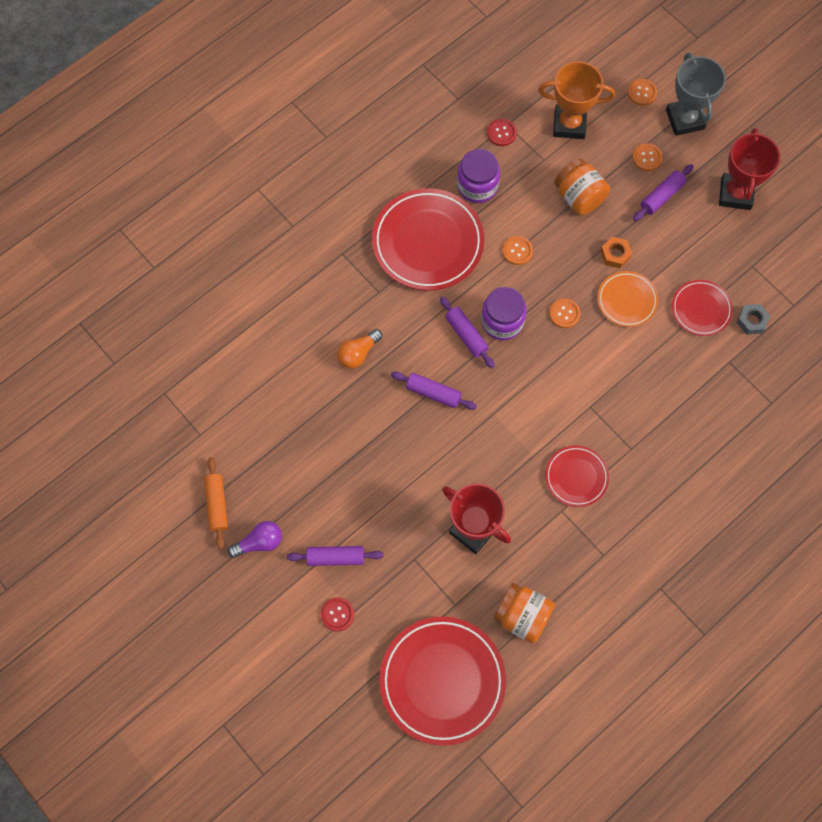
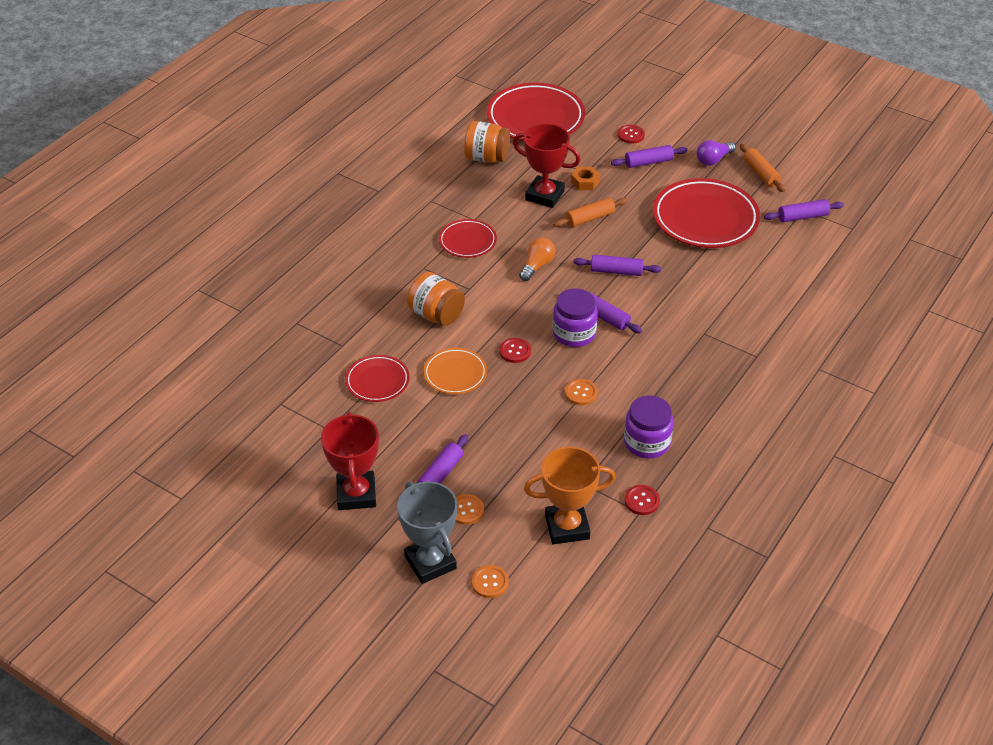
camera: 165 degrees right, 25 degrees down
orange light bulb [337,329,382,369] -> orange light bulb moved to [519,237,555,281]
red plate [372,188,484,291] -> red plate moved to [653,178,760,248]
orange button [549,298,581,328] -> red button [499,338,531,363]
orange jar [554,159,610,215] -> orange jar moved to [407,272,465,326]
orange nut [600,237,632,268] -> orange nut moved to [571,167,600,190]
grey nut [736,304,770,335] -> none
none -> orange rolling pin [553,198,627,227]
none -> purple rolling pin [764,199,844,222]

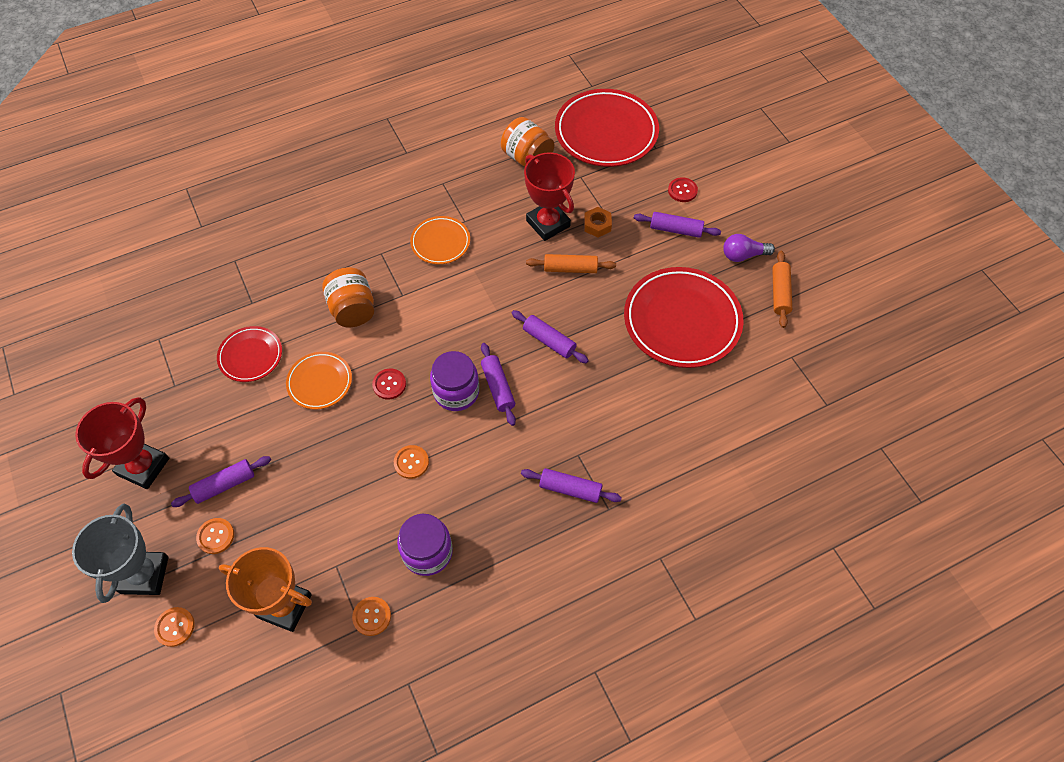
camera: 30 degrees right, 15 degrees up
red plate [439,219,497,258] -> orange plate [410,216,470,264]
orange light bulb [519,237,555,281] -> none
red button [624,485,660,515] -> orange button [352,597,391,636]
purple rolling pin [764,199,844,222] -> purple rolling pin moved to [521,468,622,503]

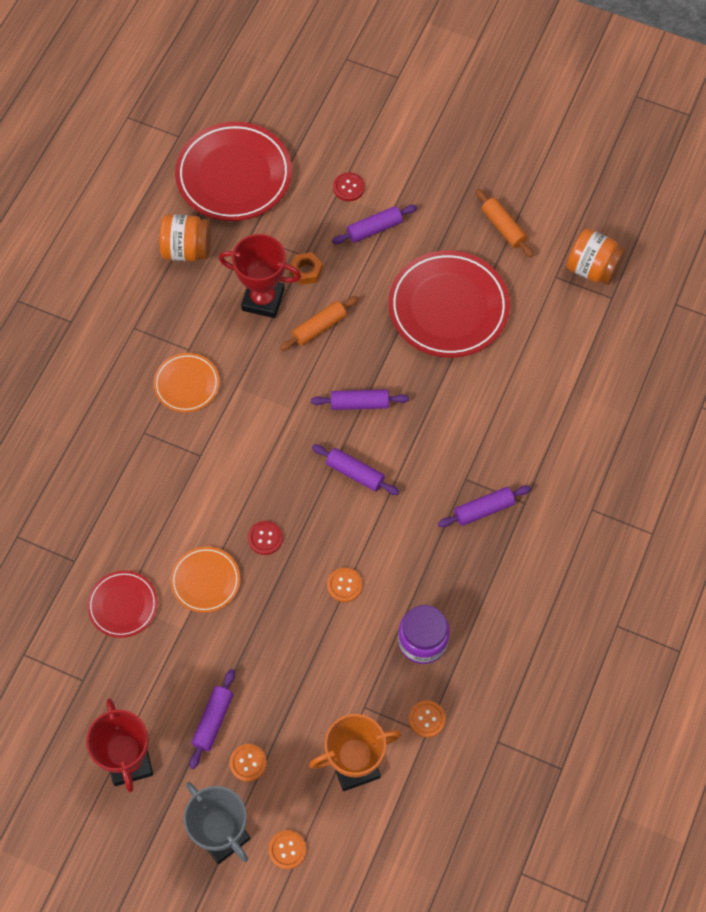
camera: 40 degrees left, 5 degrees up
orange jar [322,267,374,327] -> orange jar moved to [567,229,626,285]
purple jar [430,351,479,411] -> none
purple light bulb [723,234,775,262] -> none

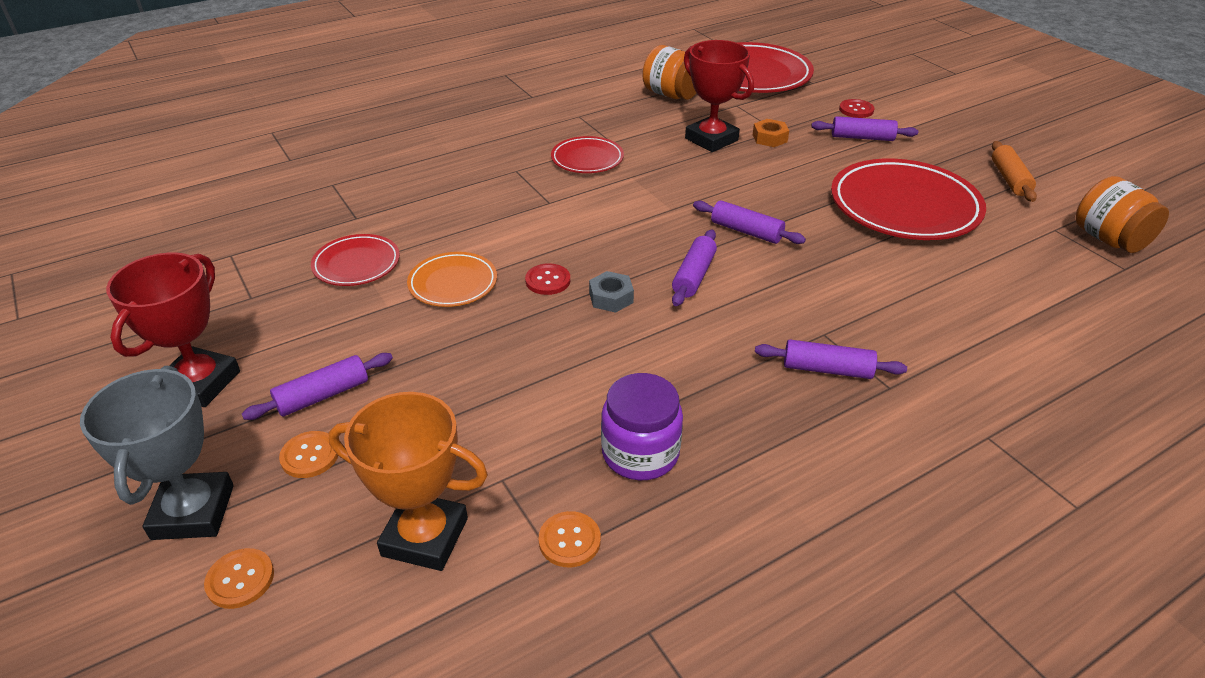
camera: 35 degrees right, 25 degrees down
orange plate [153,353,220,412] -> red plate [551,136,624,173]
orange rolling pin [280,296,359,351] -> none
purple rolling pin [312,444,399,495] -> purple rolling pin turned 45 degrees clockwise [672,230,717,306]
orange button [327,567,362,602] -> none
none -> grey nut [589,271,634,313]

